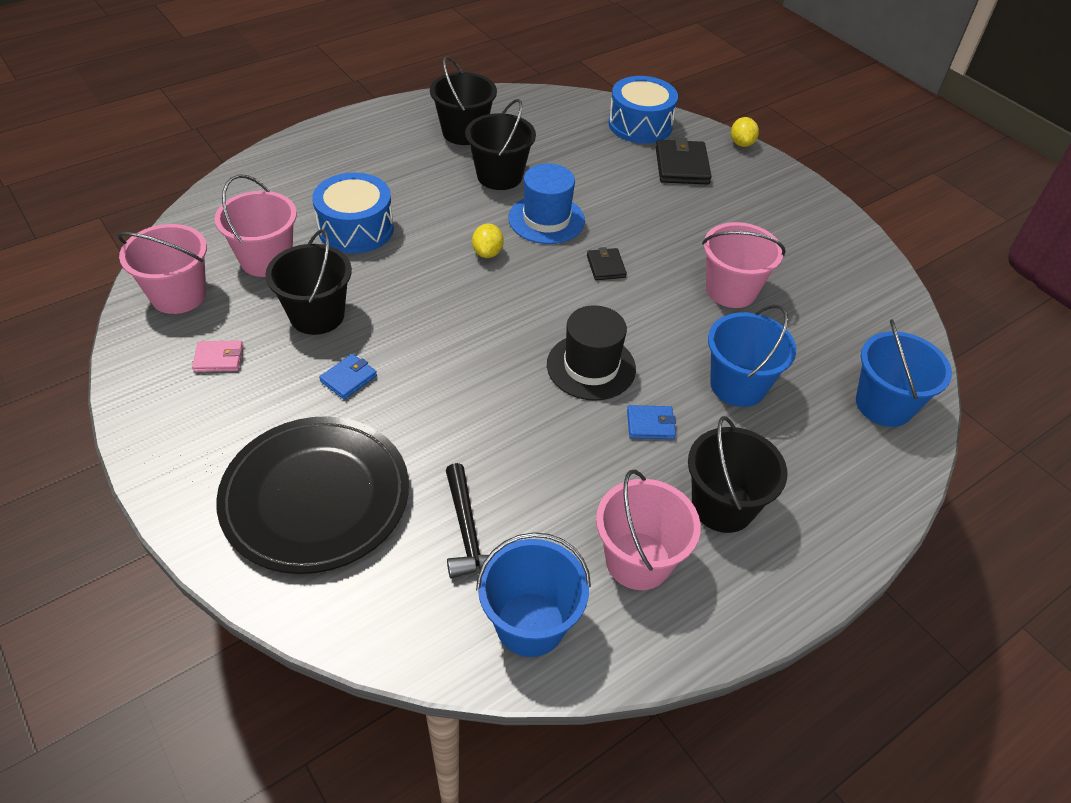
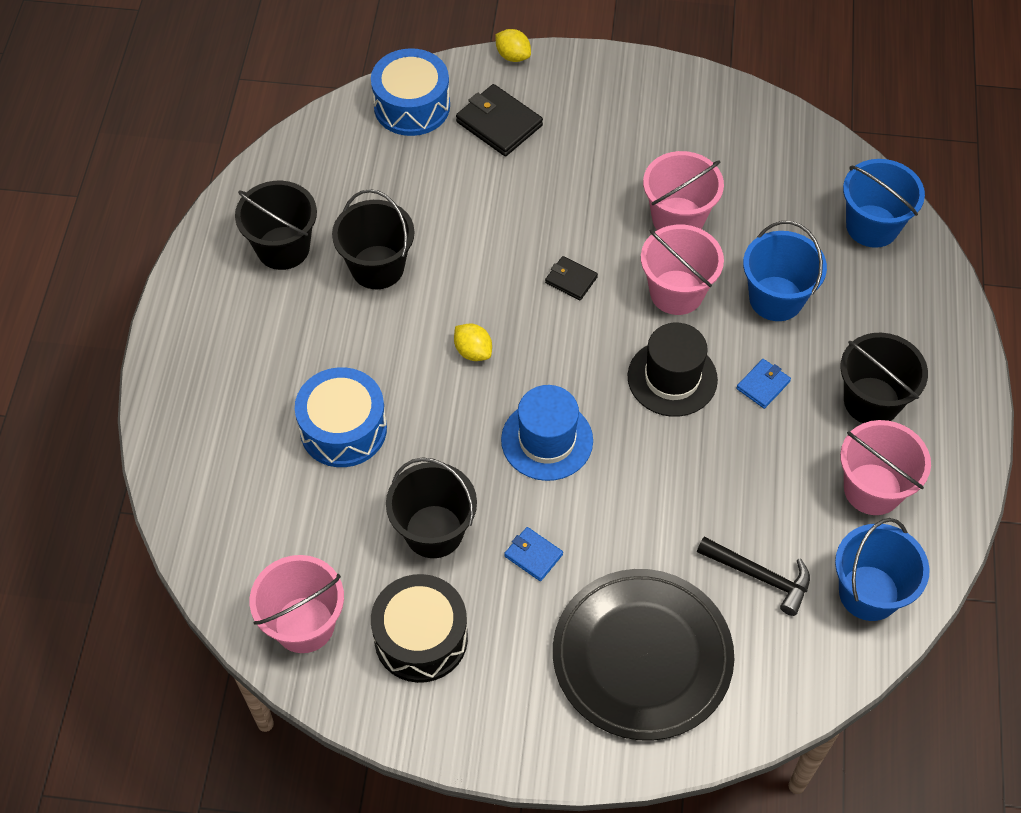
camera: 45 degrees left, 10 degrees up
pink wallet [192,340,243,372] -> black drum [371,574,468,683]
pink bucket [215,174,297,277] -> pink bucket moved to [641,225,724,315]
blue wallet [319,354,377,400] -> blue wallet turned 45 degrees counterclockwise [504,527,563,581]
blue hat [508,163,585,244] -> blue hat moved to [501,385,593,481]

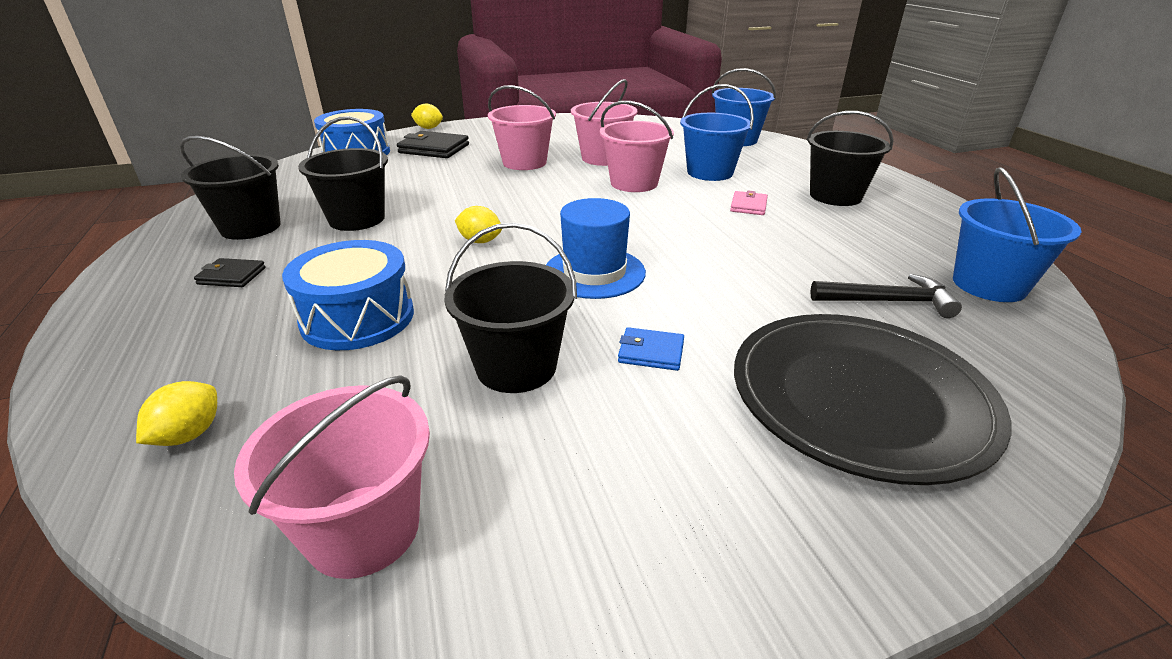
camera: 25 degrees left, 25 degrees down
black drum [371,574,468,683] -> none
black wallet [545,256,598,300] -> black wallet moved to [194,258,266,287]
black hat [628,323,718,417] -> none
blue wallet [736,359,791,409] -> pink wallet [730,191,768,215]
pink bucket [840,420,931,515] -> pink bucket moved to [488,85,556,170]
none -> yellow lemon [136,381,217,446]

